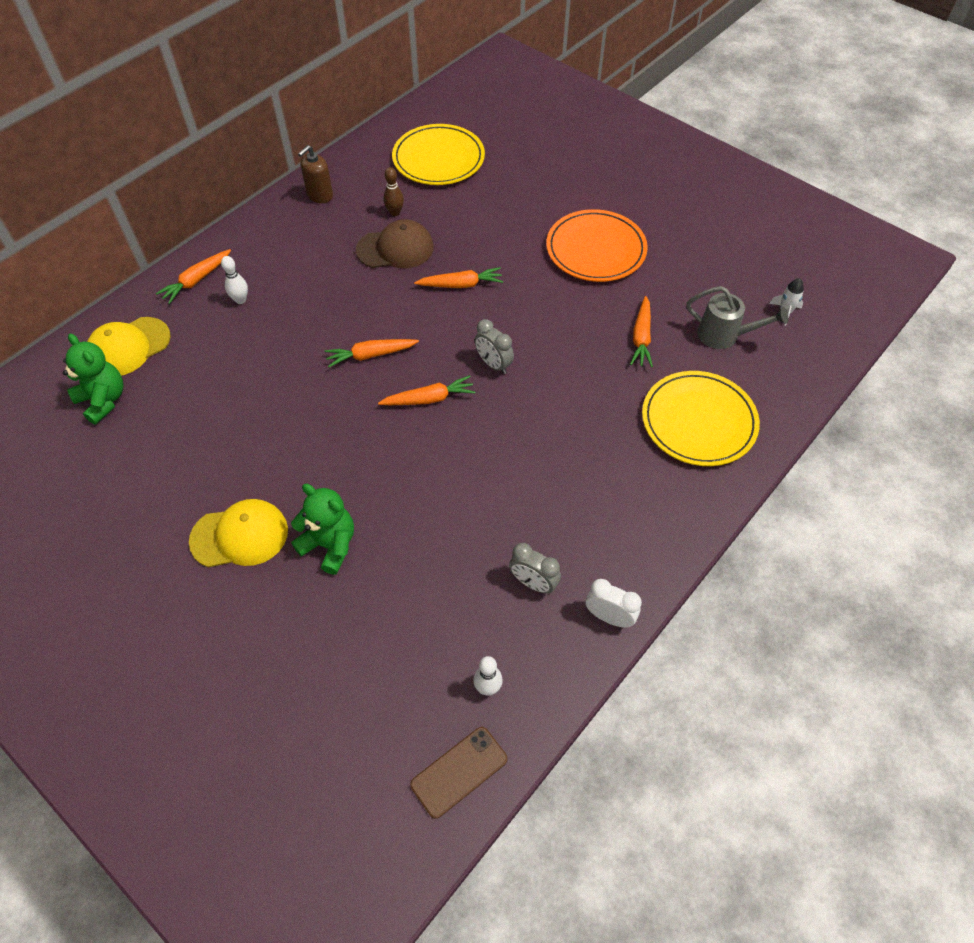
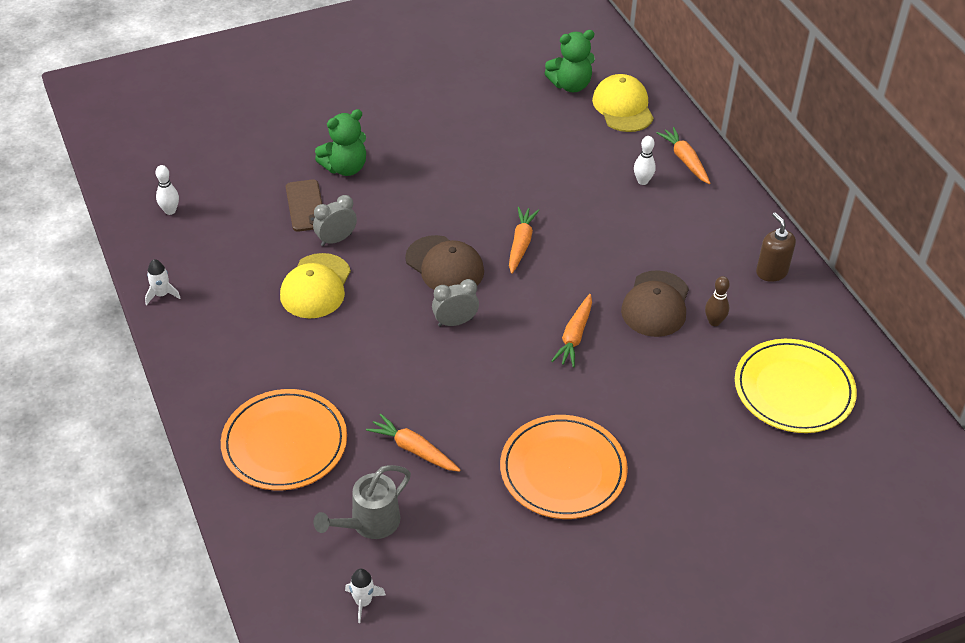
camera: 115 degrees right, 10 degrees down
yellow cap [189,499,288,567] -> yellow cap moved to [280,253,351,318]
orange carrot [378,375,475,405] -> brown cap [405,235,484,290]
brown phone [410,727,507,819] -> brown phone moved to [286,179,322,232]
grey clock [509,543,561,593] -> grey clock moved to [313,195,357,246]
white clock [586,579,642,627] -> white rocket [145,259,180,305]
yellow plate [642,371,760,466] -> orange plate [221,389,347,490]

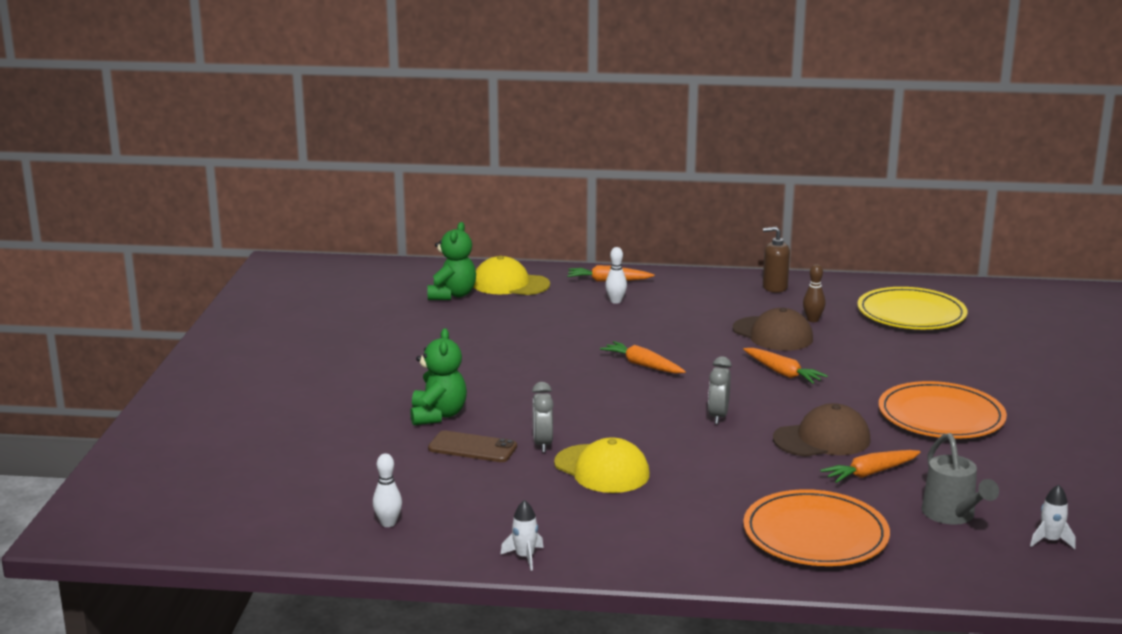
camera: 60 degrees left, 25 degrees down
brown cap [405,235,484,290] -> brown cap moved to [773,403,871,457]

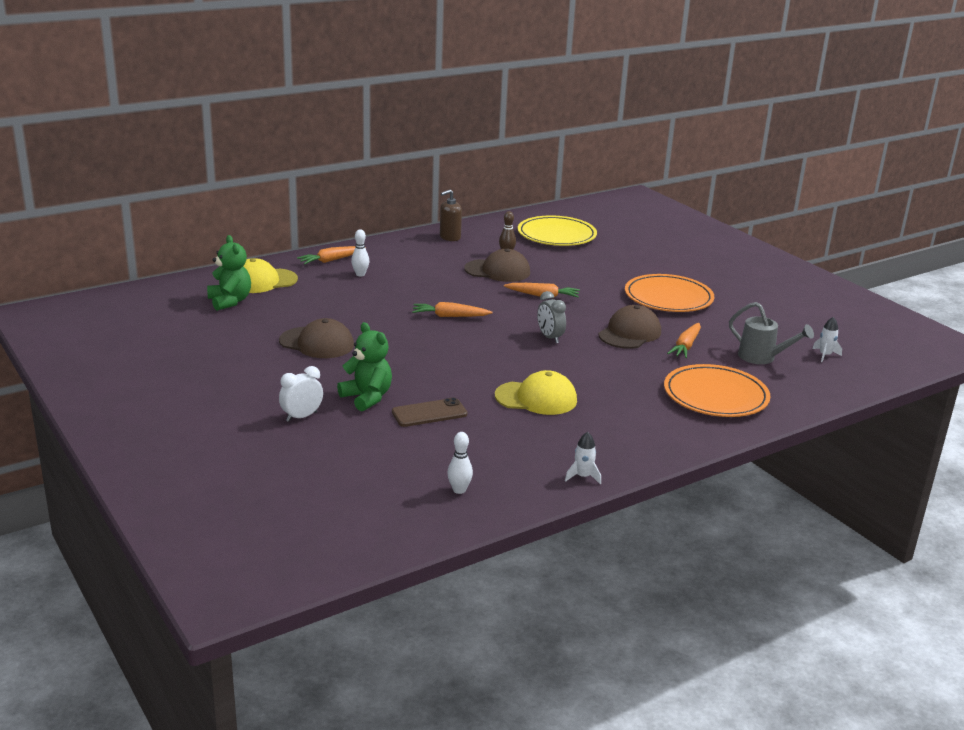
camera: 40 degrees left, 5 degrees up
grey clock [532,382,554,452] -> none
none -> brown cap [279,318,354,358]
none -> white clock [279,366,323,422]

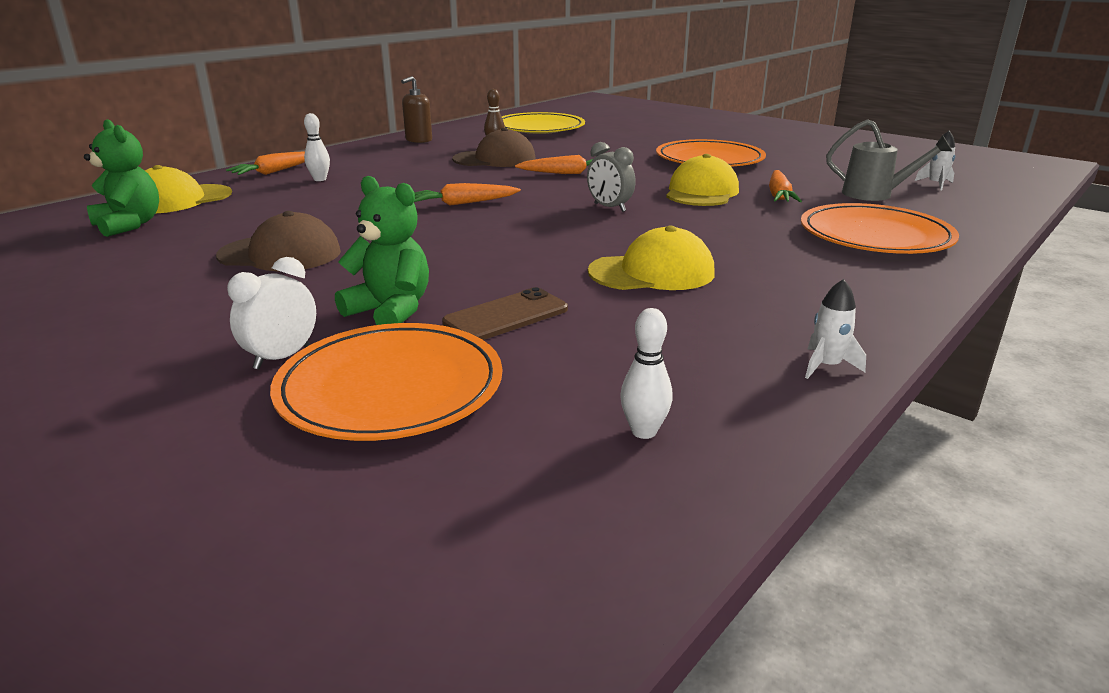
camera: 15 degrees left, 0 degrees up
brown cap [598,305,661,349] -> yellow cap [666,154,739,206]
none -> orange plate [270,323,502,441]

